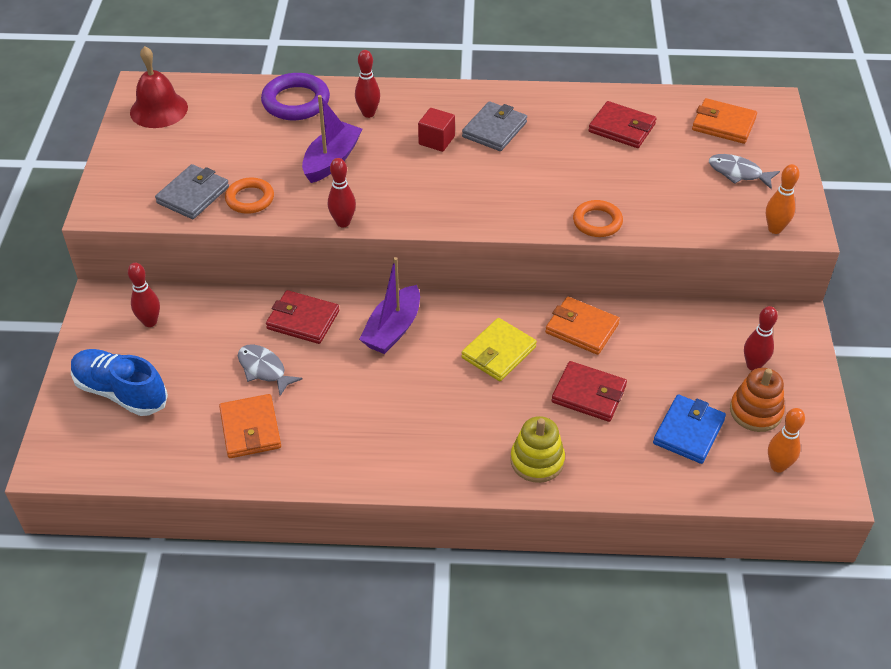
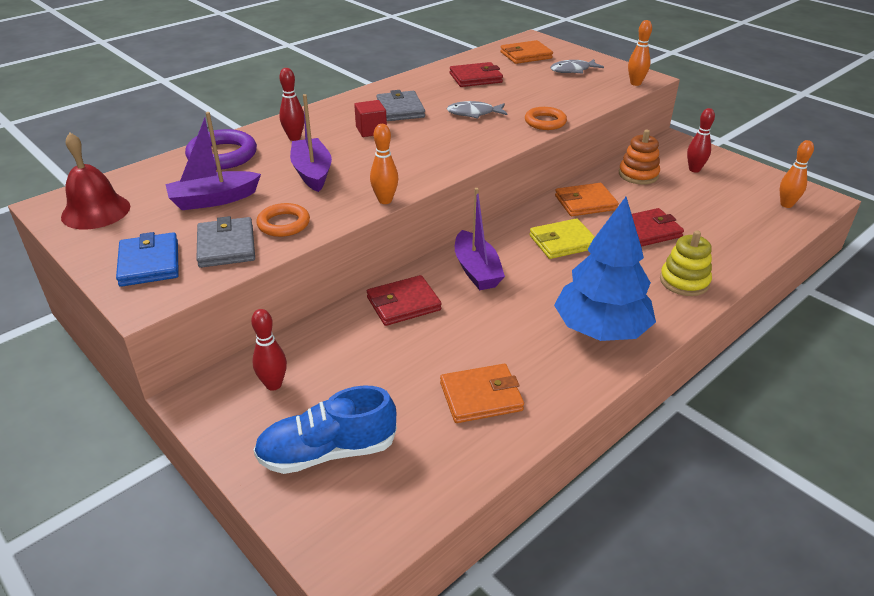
camera: 45 degrees left, 10 degrees down
orange wallet [219,394,281,458] -> orange wallet turned 45 degrees counterclockwise [440,364,524,423]
grey fish [238,344,303,396] -> grey fish moved to [447,101,507,119]
red bowling pin [328,158,356,227] -> orange bowling pin [370,124,398,204]
yellow wallet [462,318,537,381] -> yellow wallet turned 75 degrees clockwise [529,218,595,259]
blue wallet [653,394,726,464] -> blue wallet moved to [116,232,179,287]
orange stacking toy [730,368,785,432] -> orange stacking toy moved to [619,130,660,184]
none -> purple boat [165,112,261,210]
none -> blue tree [554,197,656,341]

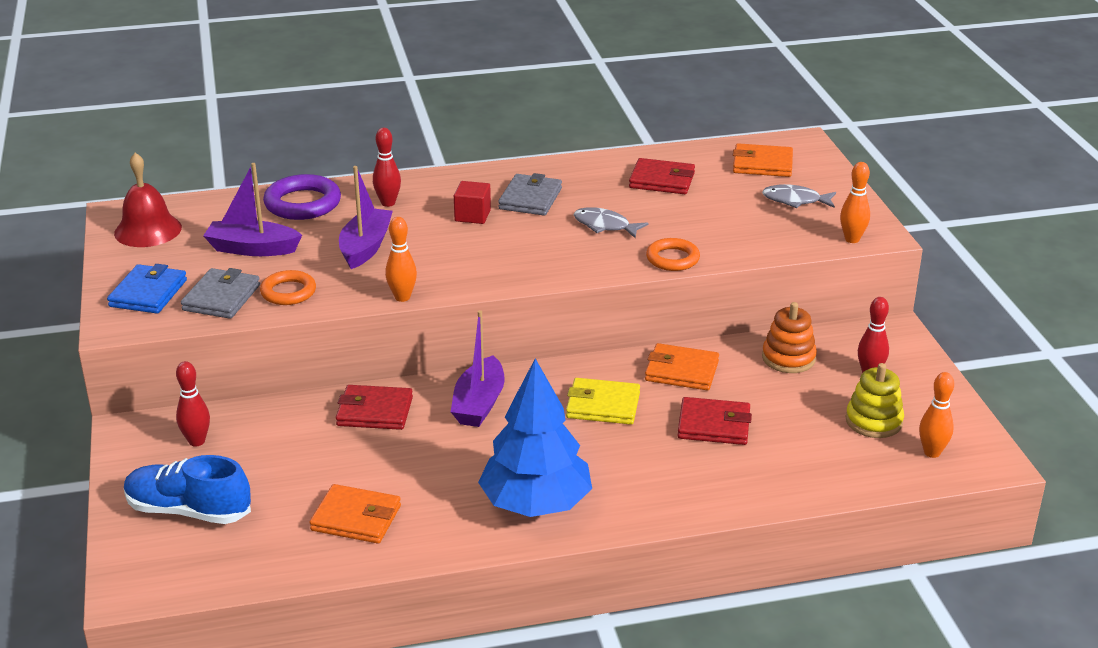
camera: 30 degrees right, 5 degrees down
yellow stacking toy [660,230,712,296] -> yellow stacking toy moved to [846,363,904,438]

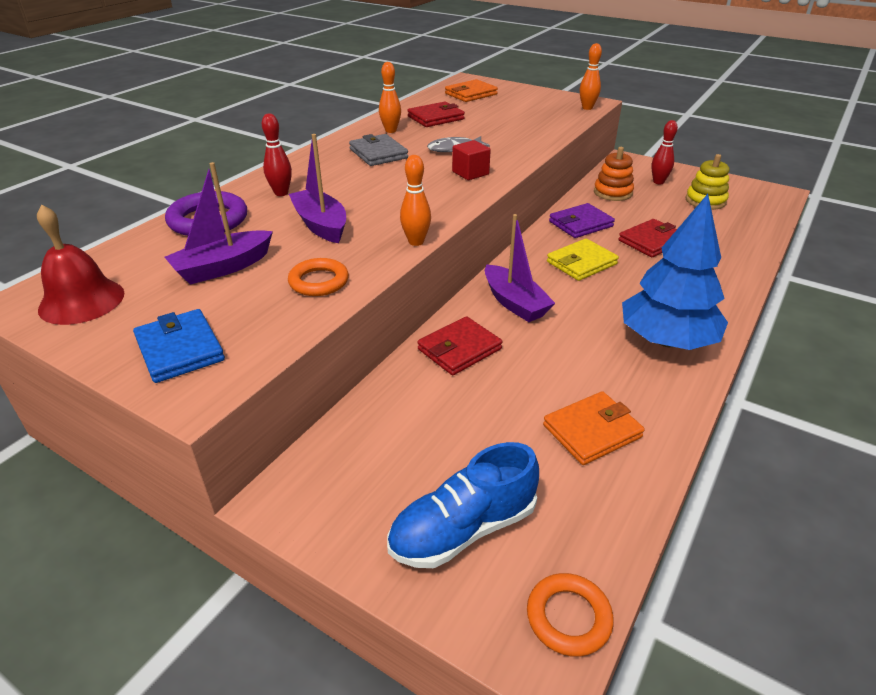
camera: 45 degrees left, 5 degrees up
red bowling pin [176,361,210,447] -> none
grey wallet [181,268,260,319] -> none
red cube [454,181,491,224] -> red cube moved to [452,140,491,180]
orange wallet [645,343,719,390] -> purple wallet [549,203,615,238]
orange ring [646,238,700,271] -> orange ring moved to [527,573,614,657]
grey fish [762,184,836,208] -> none
orange bowling pin [919,372,954,458] -> orange bowling pin moved to [379,62,401,133]

